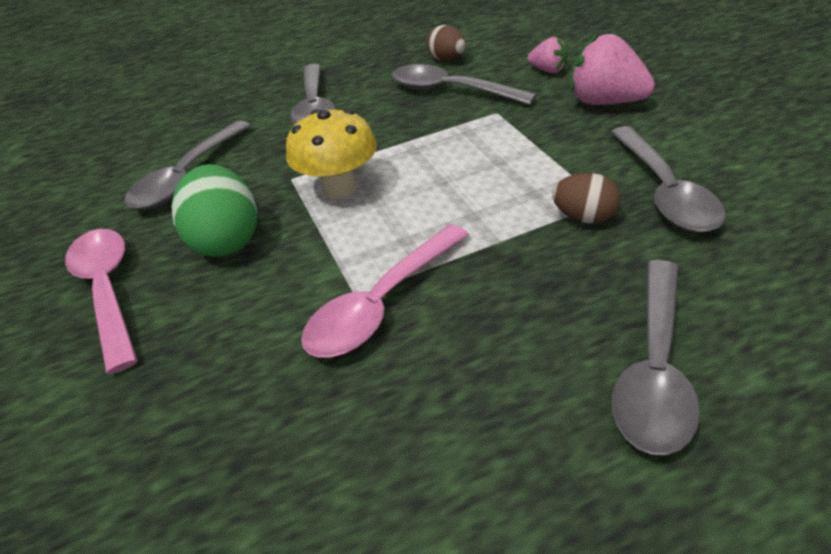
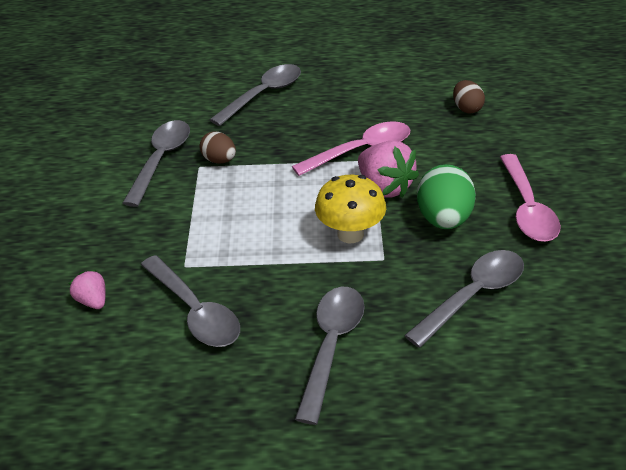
camera: 160 degrees left, 0 degrees up
brown egg [426,25,466,61] -> brown egg moved to [453,80,485,114]
pink strawberry [570,33,655,105] -> pink strawberry moved to [358,141,419,198]

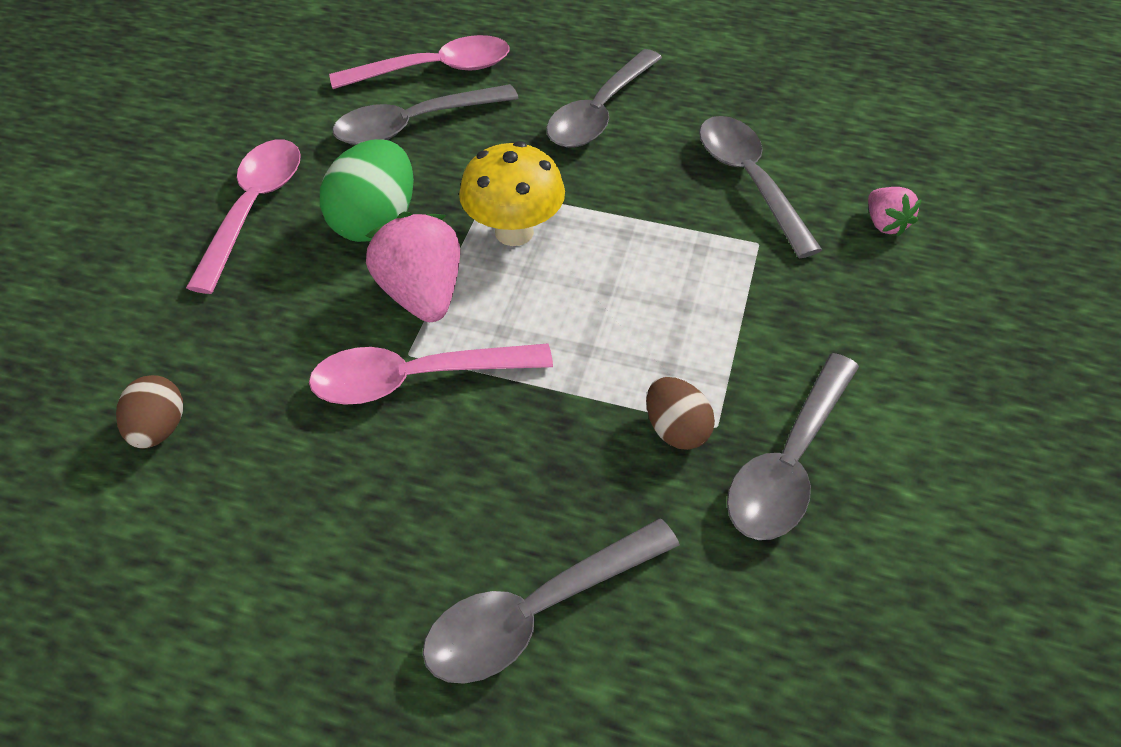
camera: 165 degrees left, 10 degrees up
none -> pink spoon [329,35,509,89]

